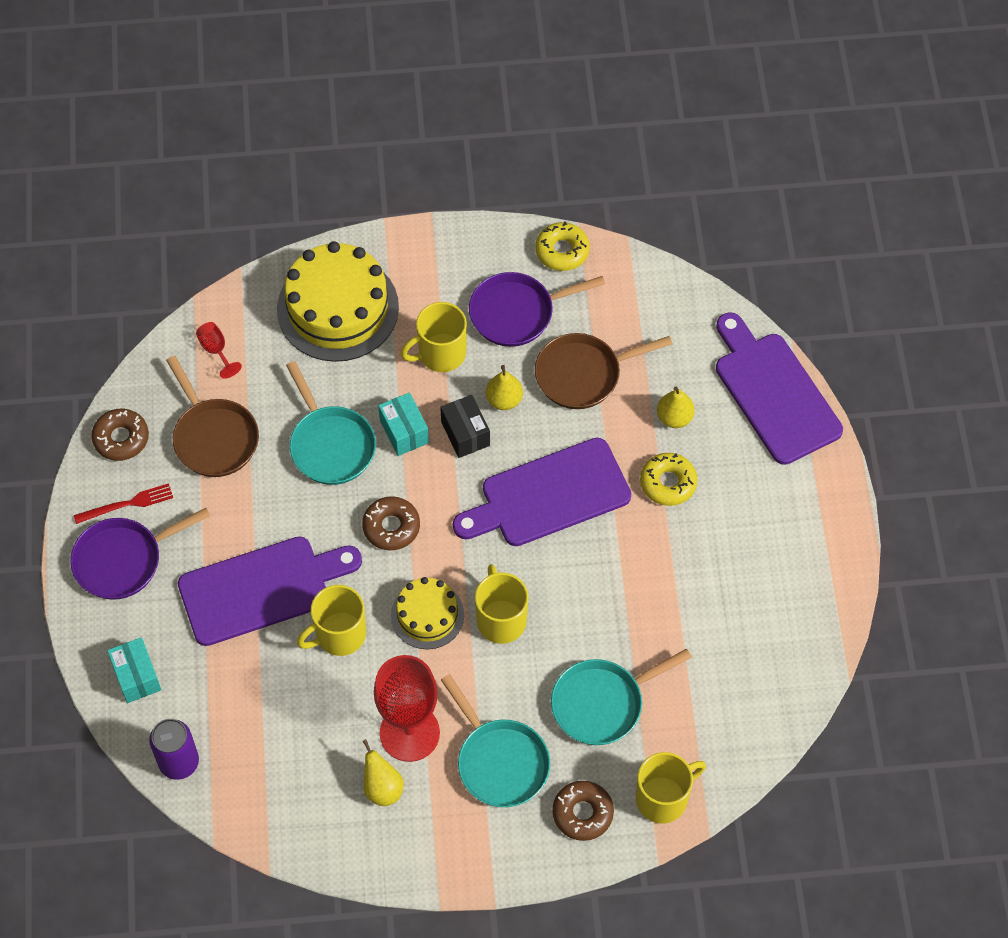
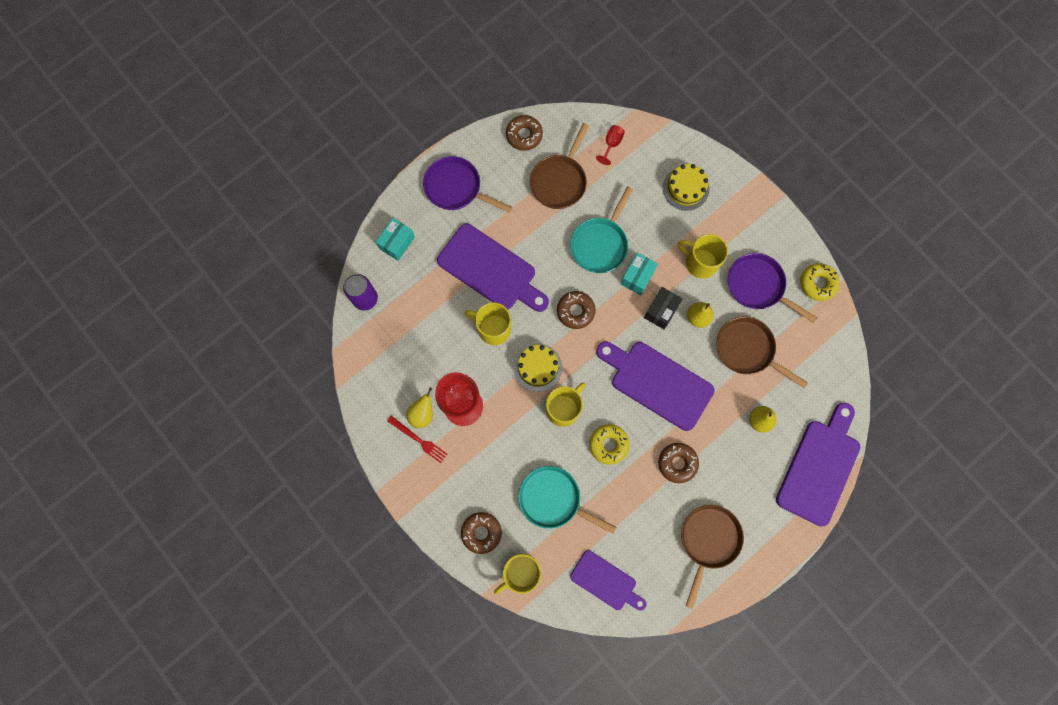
camera: 55 degrees right, 15 degrees up
red fork [74,483,173,524] -> red fork moved to [387,416,447,463]
yellow cake [277,241,399,362] -> yellow cake [663,164,709,211], size x0.56
turquoise pan [441,674,550,807] -> none
yellow mug [636,752,706,824] -> yellow mug turned 120 degrees clockwise [494,554,541,594]
yellow donut [640,453,698,506] -> yellow donut moved to [589,424,630,465]
none -> purple cutting board [570,550,646,611]
none -> brown donut [658,443,699,483]
none -> brown pan [681,505,744,609]

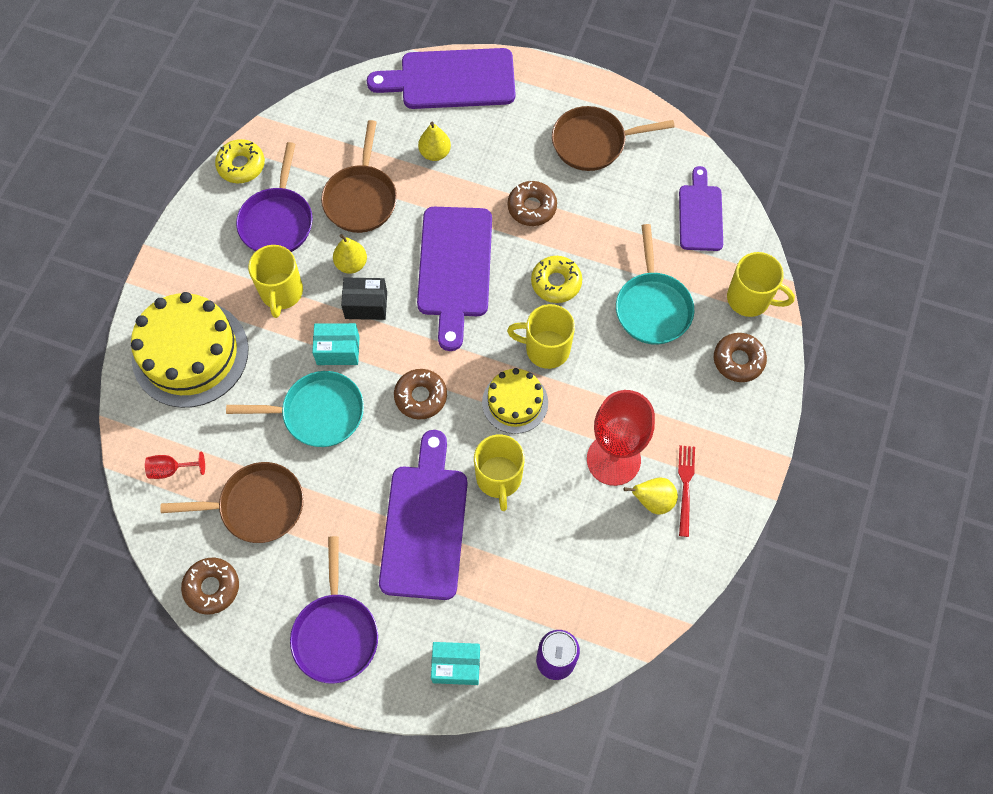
camera: 120 degrees left, 10 degrees down
yellow cake [663,164,709,211] -> yellow cake [131,292,249,408], size x1.78

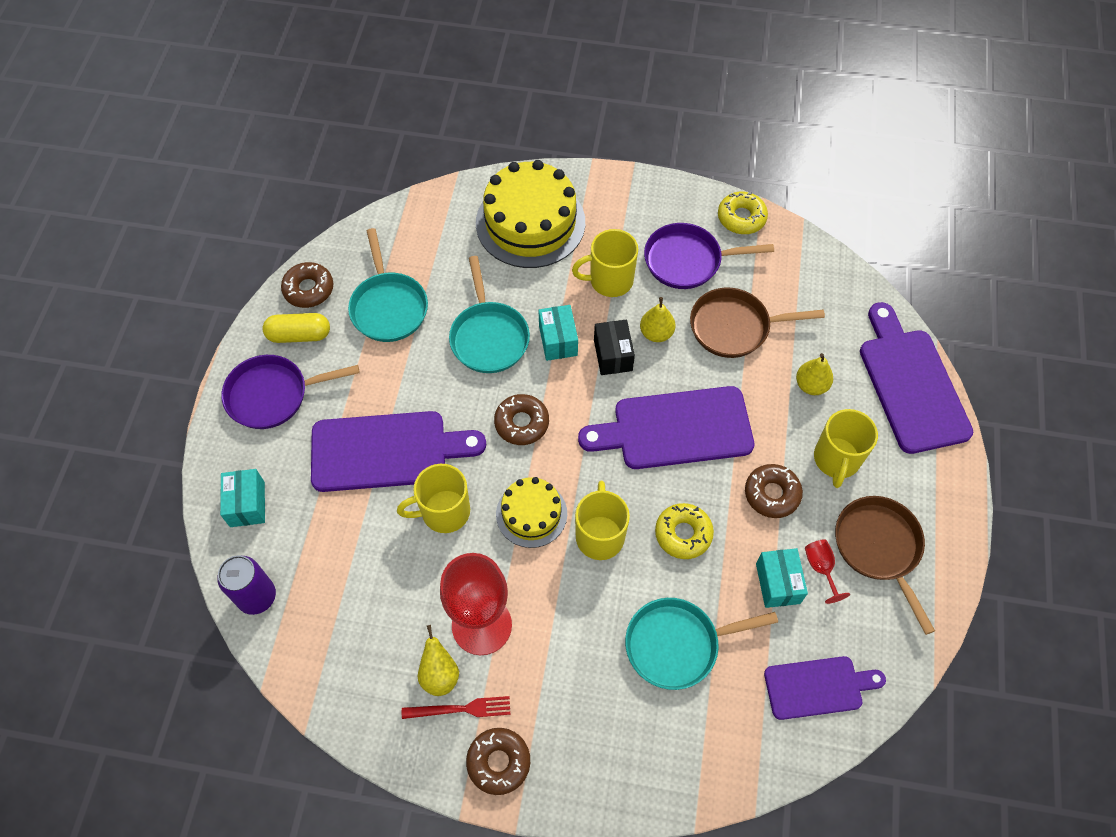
camera: 80 degrees right, 5 degrees down
red goblet [145,451,205,479] -> red goblet moved to [805,539,850,604]
brown pan [160,462,304,543] -> turquoise pan [348,228,428,342]
brown donut [714,333,767,382] -> brown donut moved to [466,728,530,795]
yellow mug [727,252,795,317] -> yellow mug moved to [814,409,878,488]
none -> yellow capsule [263,313,330,343]
none -> turquoise box [756,548,808,608]

